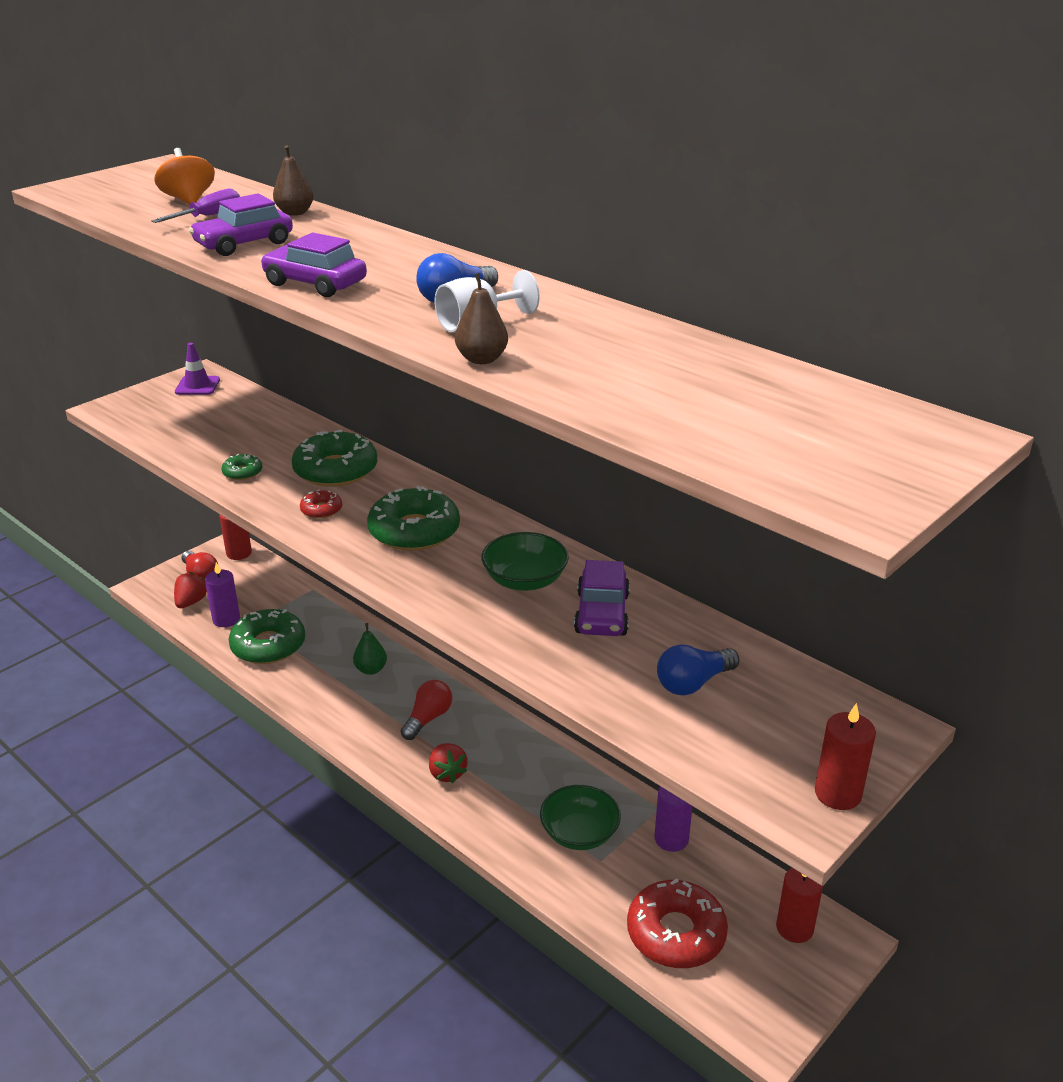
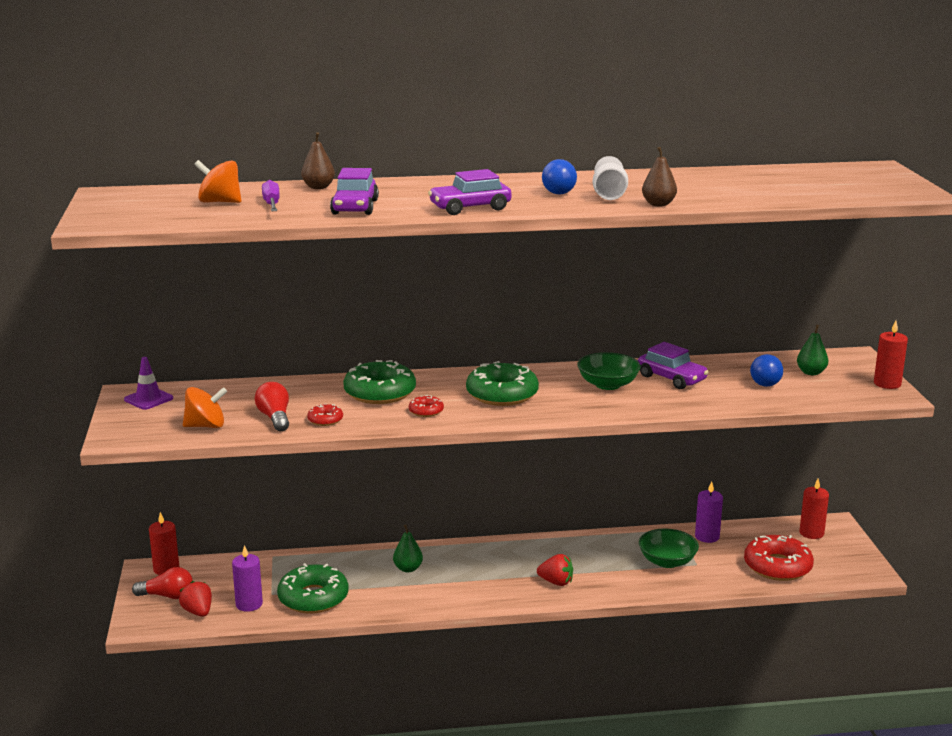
camera: 50 degrees left, 10 degrees down
green donut [222,454,262,480] -> red donut [307,404,343,426]
red light bulb [401,680,452,740] -> red light bulb moved to [255,382,289,431]
none -> orange spinning top [183,387,227,428]
none -> green pear [797,324,828,375]

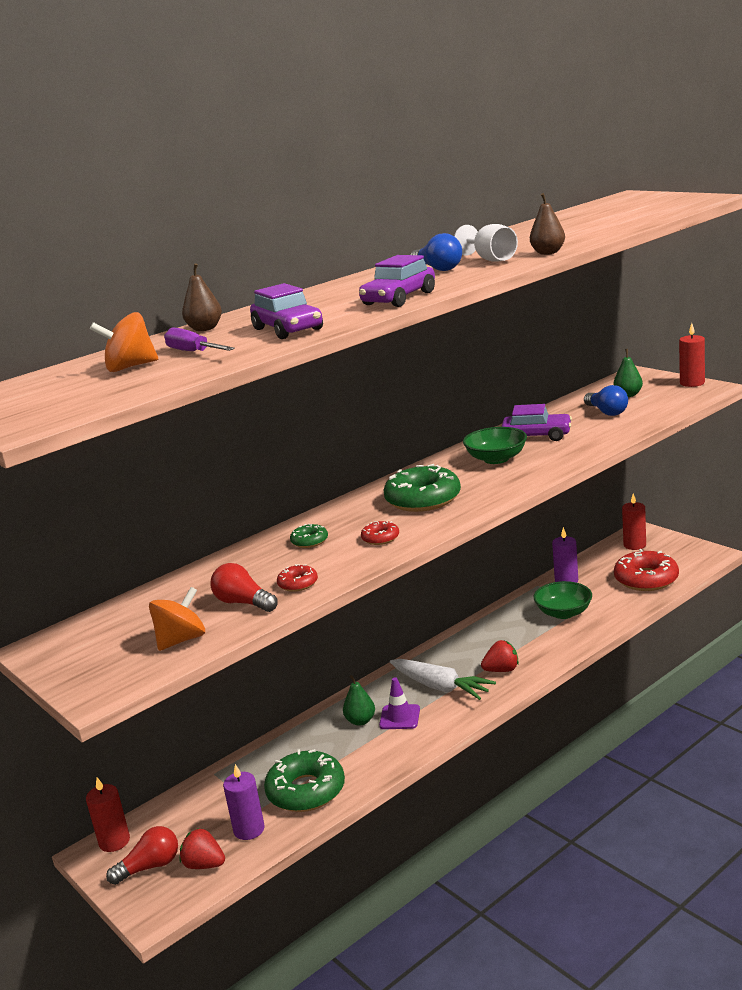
camera: 30 degrees left, 0 degrees up
purple traffic cone [124,357,173,410] -> purple traffic cone moved to [379,677,420,729]
green donut [343,360,416,404] -> green donut [290,524,328,548], size x0.47
none -> white carrot [390,659,496,700]

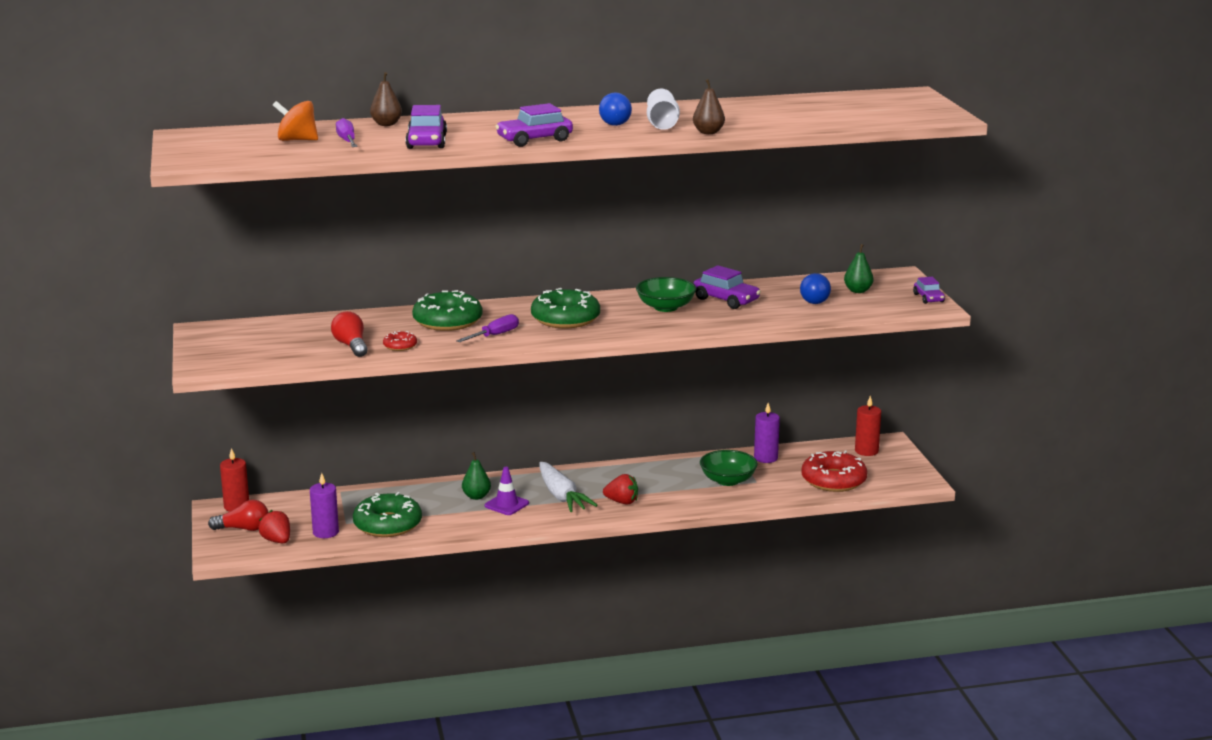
camera: 25 degrees right, 0 degrees up
orange spinning top [149,587,205,651] -> none
green donut [290,524,328,548] -> green donut [412,290,483,331], size x2.12
red donut [361,521,399,545] -> purple screwdriver [456,314,519,342]
red candle [679,323,705,387] -> purple car [913,277,945,304]

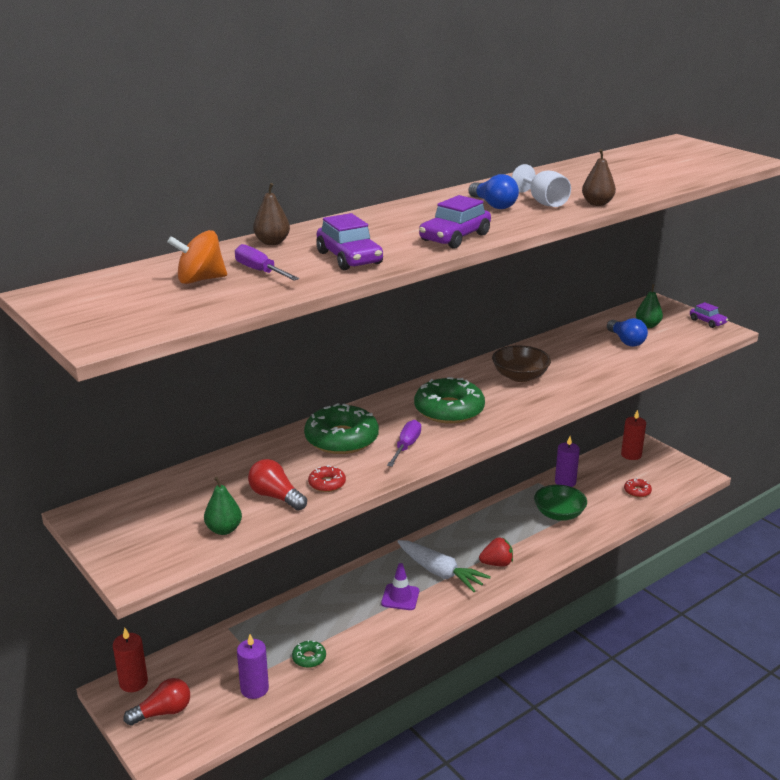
camera: 25 degrees left, 5 degrees up
red strawberry [258,510,290,543] -> none
green donut [353,492,422,537] -> green donut [292,640,326,668], size x0.47
green pear [462,452,491,500] -> green pear moved to [204,477,242,535]
green bowl [636,277,696,312] -> brown bowl [492,345,551,382]
purple car [693,265,761,309] -> none
red donut [801,451,867,492] -> red donut [624,478,652,498], size x0.47

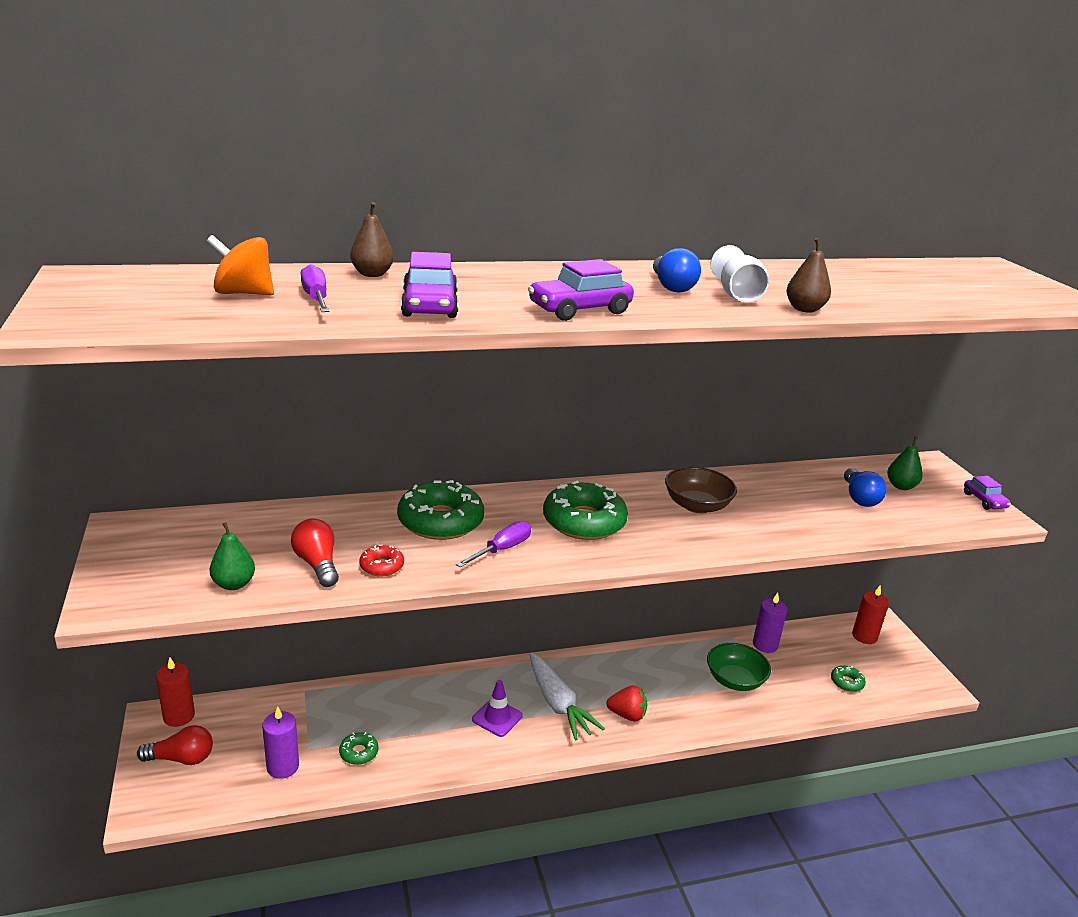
camera: 20 degrees right, 0 degrees up
red donut [624,478,652,498] -> green donut [831,666,866,692]

